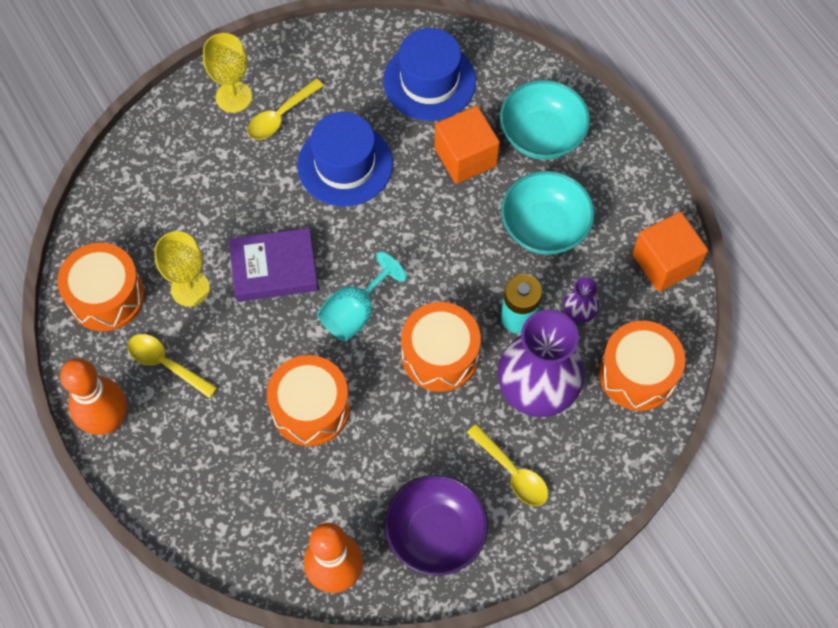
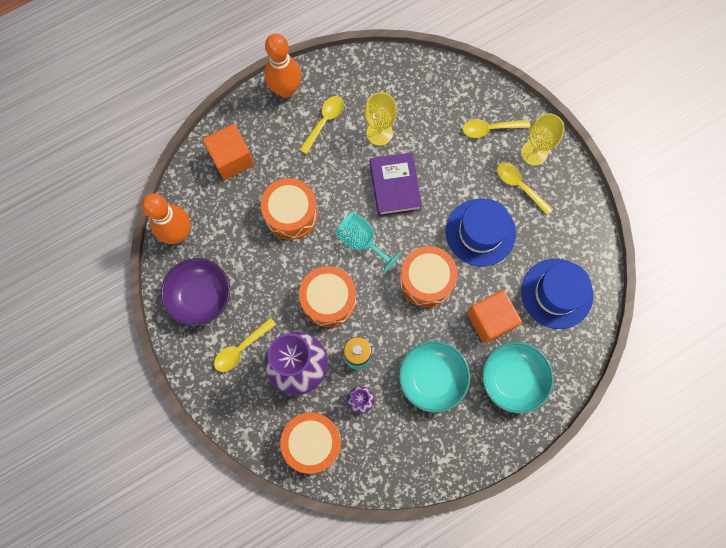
camera: 90 degrees right, 10 degrees up
orange drum [57,243,145,331] -> orange drum moved to [399,246,458,307]
orange cube [632,212,708,292] -> orange cube moved to [203,124,254,180]
none -> yellow spoon [463,119,530,138]

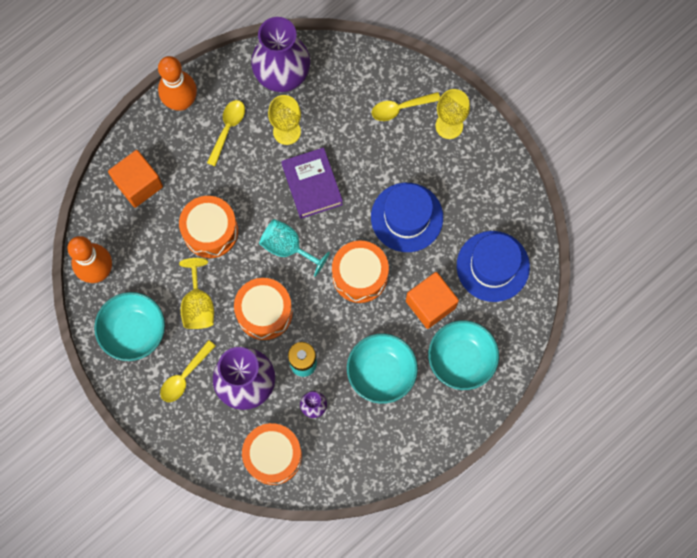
camera: 10 degrees left, 0 degrees up
purple bowl [161,258,230,326] -> turquoise bowl [94,292,165,361]
yellow spoon [497,162,553,215] -> none
none -> yellow goblet [179,258,214,329]
none -> purple vase [251,17,310,92]

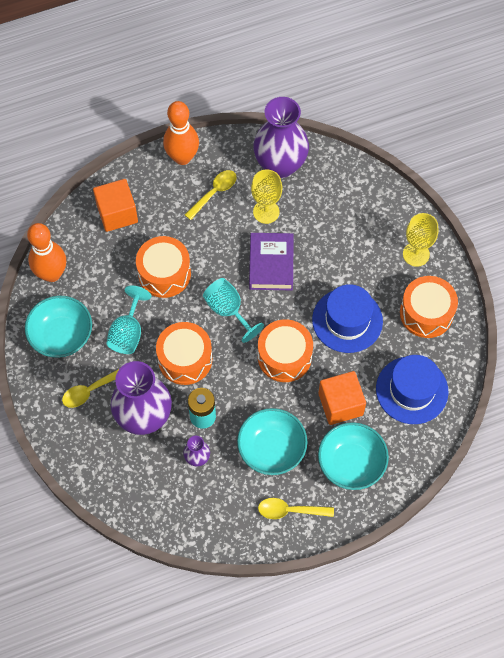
camera: 20 degrees right, 10 degrees down
yellow goblet [179,258,214,329] -> turquoise goblet [106,285,151,354]
orange drum [242,423,302,485] -> orange drum moved to [400,276,458,338]
yellow spoon [372,92,440,121] -> yellow spoon moved to [258,498,334,519]

